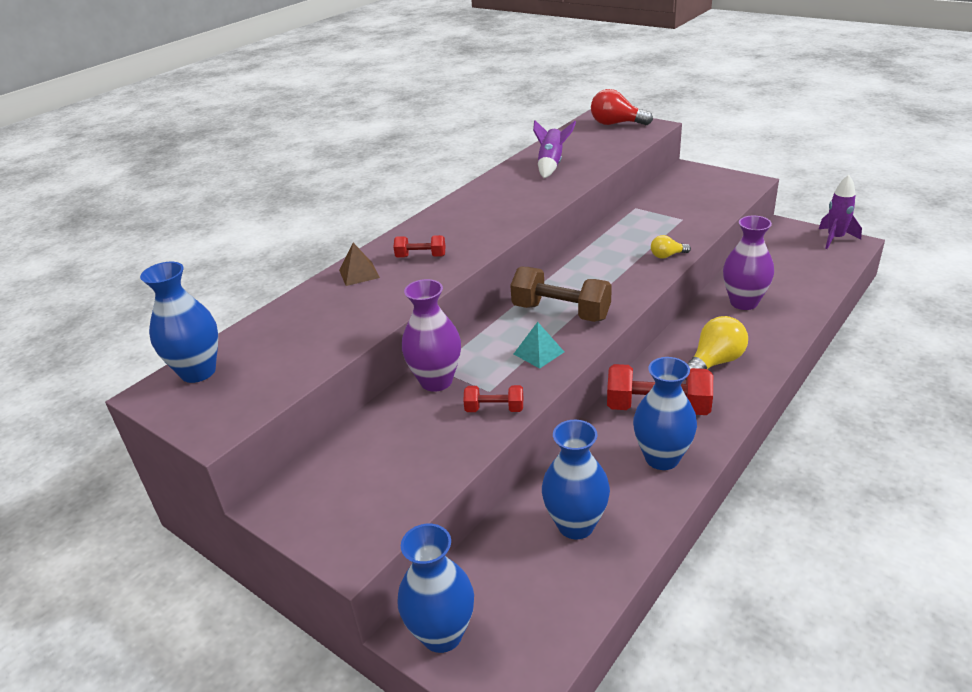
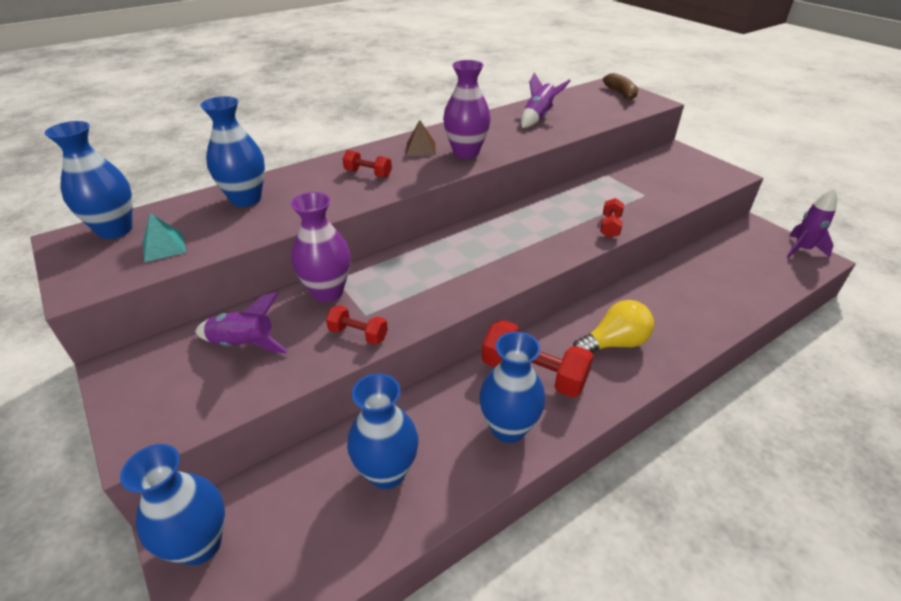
camera: 15 degrees right, 5 degrees up
brown pyramid [339,243,380,286] -> brown pyramid moved to [406,120,436,156]
brown dumbbell [510,267,612,322] -> none
turquoise pyramid [514,322,564,369] -> turquoise pyramid moved to [143,213,186,262]
red light bulb [591,89,653,125] -> brown banana [603,73,638,100]
yellow light bulb [651,235,691,259] -> red dumbbell [600,198,624,238]
purple vase [723,216,774,310] -> purple vase moved to [443,60,491,159]
none -> purple rocket [195,292,289,353]
none -> blue vase [200,96,265,207]

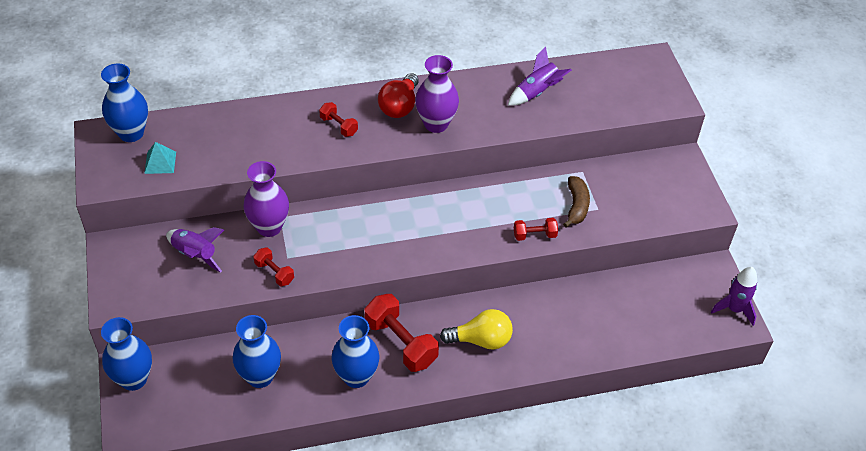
camera: 20 degrees right, 10 degrees up
blue vase [200,96,265,207] -> none
brown pyramid [406,120,436,156] -> red light bulb [378,73,419,118]
red dumbbell [600,198,624,238] -> red dumbbell turned 45 degrees clockwise [514,218,558,241]
brown banana [603,73,638,100] -> brown banana moved to [563,176,590,228]

